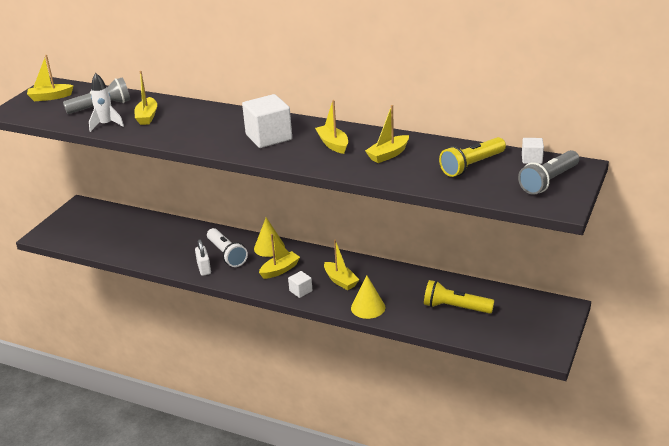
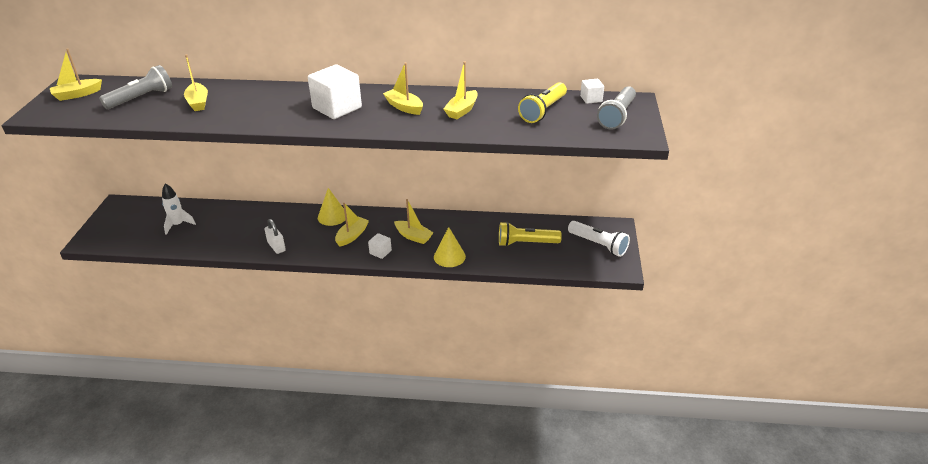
camera: 20 degrees left, 5 degrees up
white rocket [89,73,124,132] -> white rocket moved to [162,183,196,235]
white flashlight [207,228,248,267] -> white flashlight moved to [568,221,630,257]

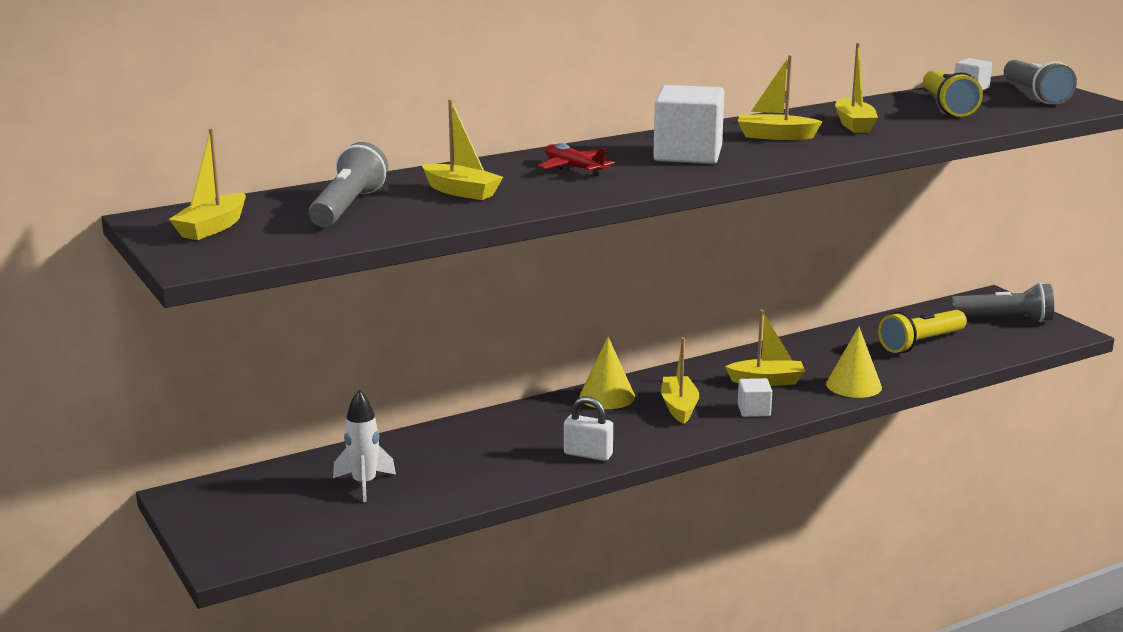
camera: 35 degrees left, 15 degrees down
white flashlight [568,221,630,257] -> grey flashlight [951,283,1054,322]
none -> red plane [537,143,615,176]

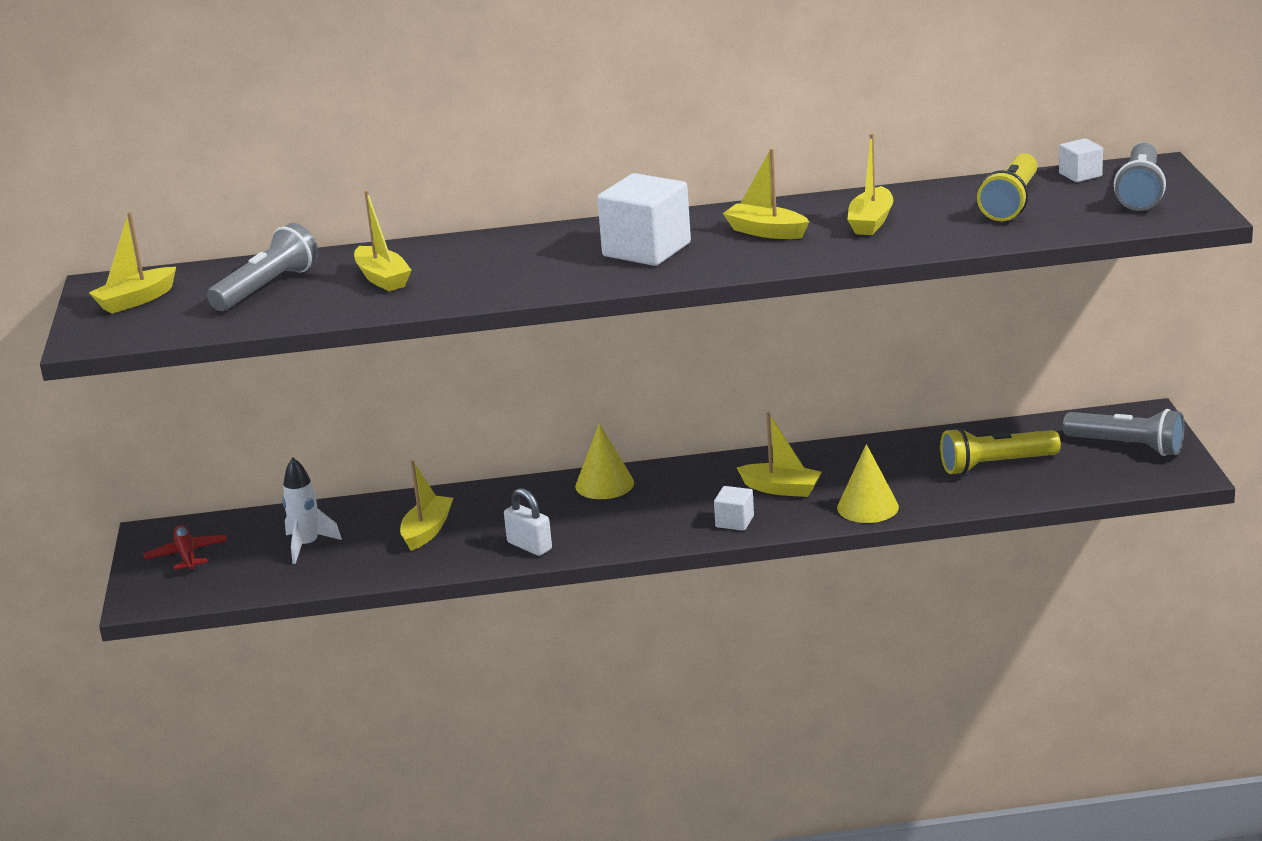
camera: 25 degrees right, 5 degrees up
red plane [537,143,615,176] -> red plane moved to [144,525,227,572]
yellow boat [661,337,699,424] -> yellow boat moved to [400,461,453,551]

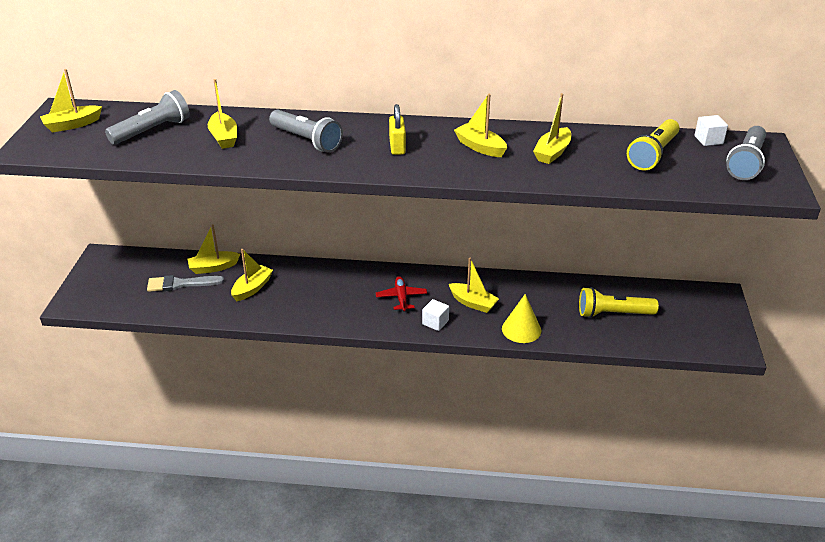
camera: 10 degrees right, 10 degrees up
red plane [144,525,227,572] -> red plane moved to [376,276,427,311]
white rocket [282,457,342,564] -> grey brush [147,275,224,292]
white padlock [504,488,552,556] -> none
yellow cone [575,423,634,499] -> none
white cube [597,173,691,266] -> yellow padlock [389,104,406,155]
grey flashlight [1063,409,1184,456] -> grey flashlight moved to [269,110,343,152]
none -> yellow boat [188,224,240,274]

